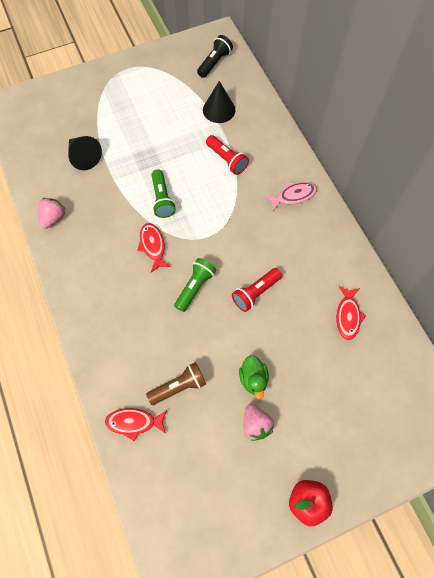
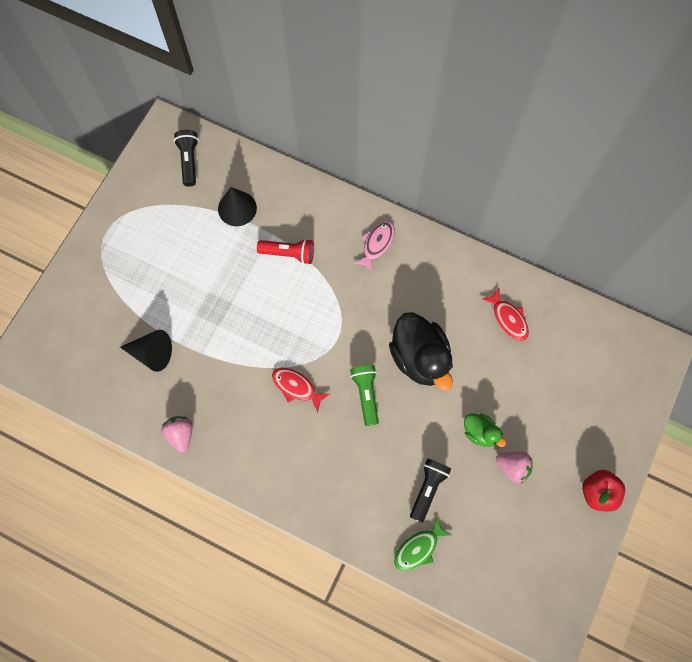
camera: 40 degrees left, 5 degrees up
red fish [105,408,167,442] -> green fish [394,516,452,571]
brown flashlight [146,362,206,405] -> black flashlight [410,458,451,523]
green flashlight [151,169,176,218] -> none
red flashlight [232,268,282,312] -> black duck [389,312,453,391]

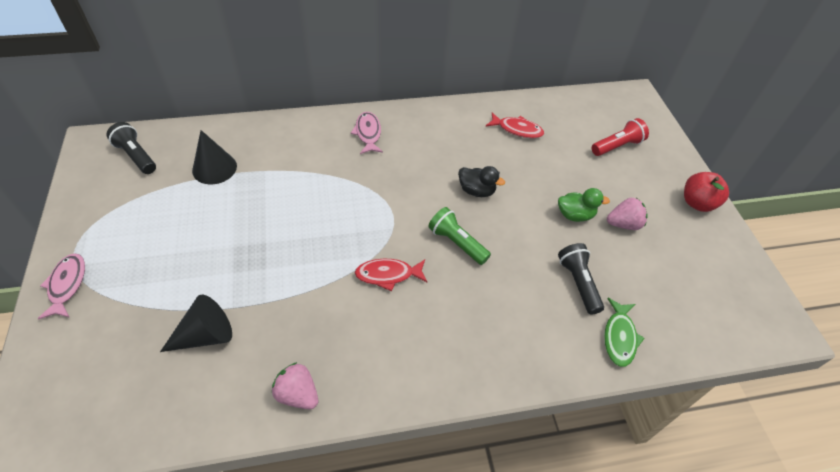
camera: 40 degrees left, 20 degrees down
red flashlight [257,239,314,264] -> red flashlight moved to [592,118,649,156]
black duck [389,312,453,391] -> black duck [458,166,505,197], size x0.51
none -> pink fish [38,253,85,320]

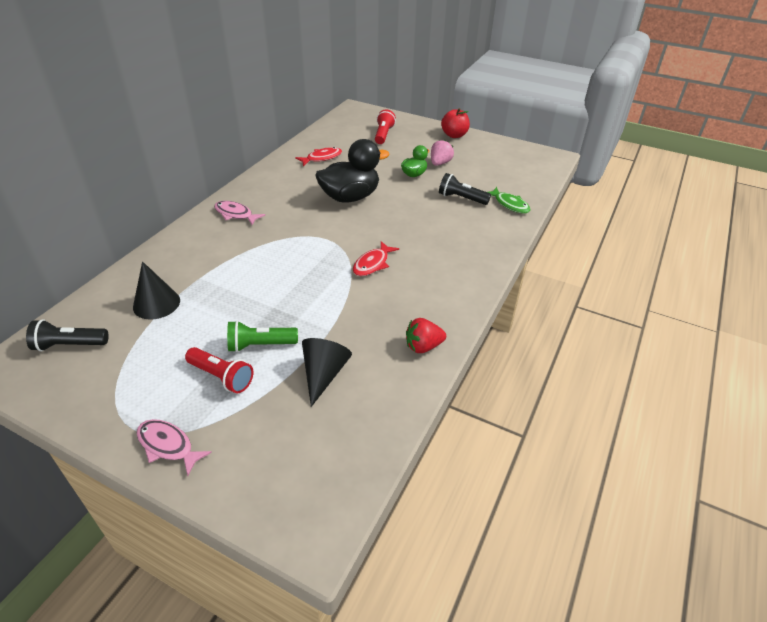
camera: 50 degrees left, 10 degrees down
pink strawberry [272,362,318,409] -> red strawberry [406,318,446,353]
green flashlight [428,207,491,265] -> green flashlight moved to [227,321,298,352]
black duck [458,166,505,197] -> black duck [315,139,390,203], size x1.94
none -> red flashlight [185,347,253,393]

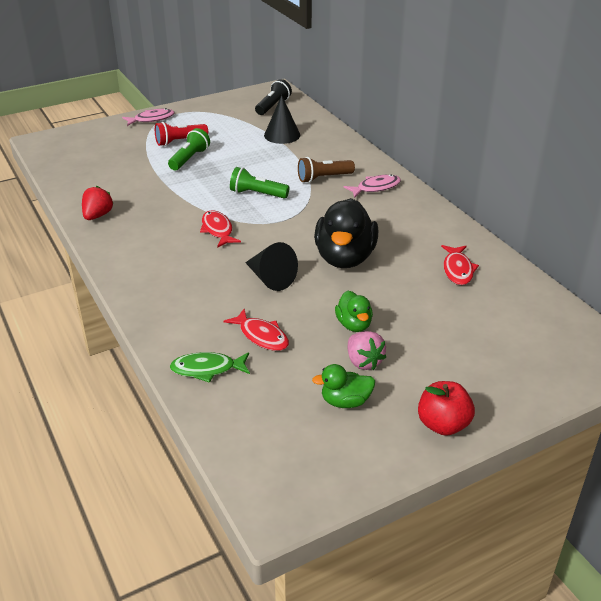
camera: 125 degrees right, 5 degrees down
black cone [302,338,352,407] -> black cone moved to [245,242,298,291]
red flashlight [375,109,396,144] -> none
black flashlight [439,173,491,205] -> red fish [223,309,289,351]
none -> green flashlight [230,167,290,199]
none -> brown flashlight [298,157,355,183]
none -> green duck [312,364,375,408]

